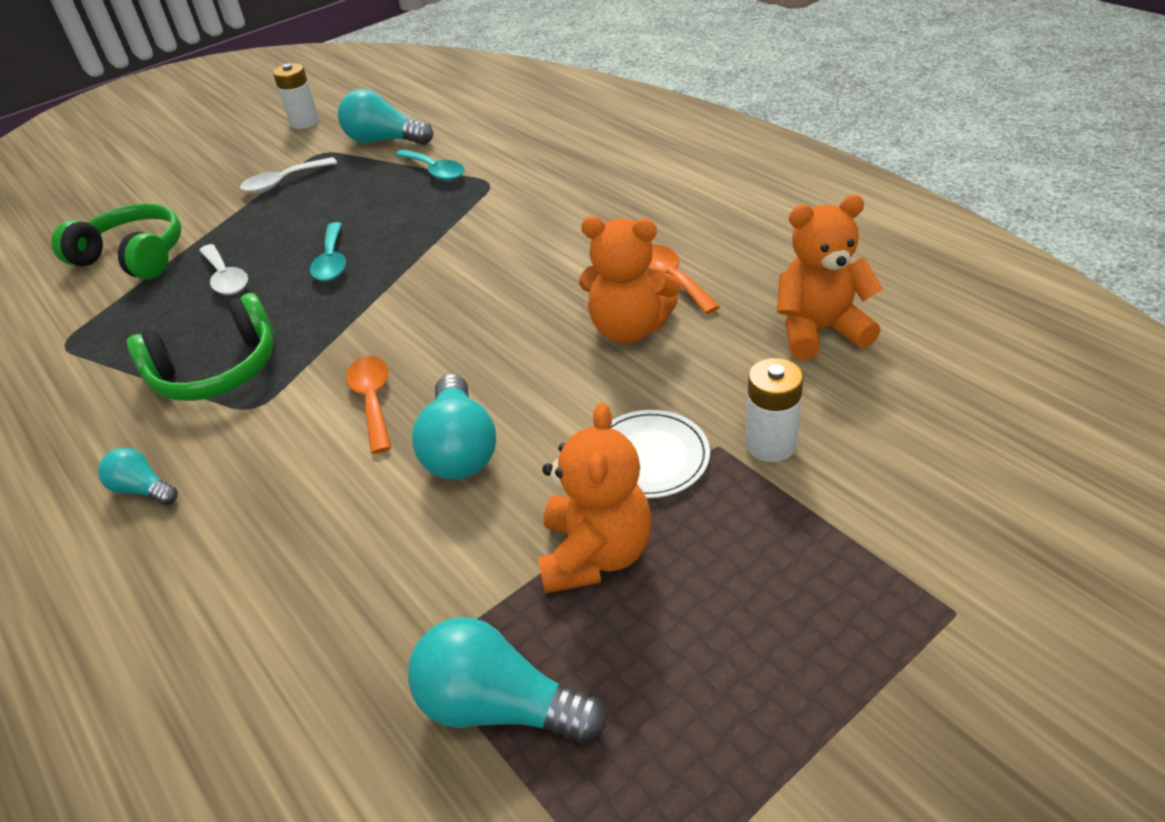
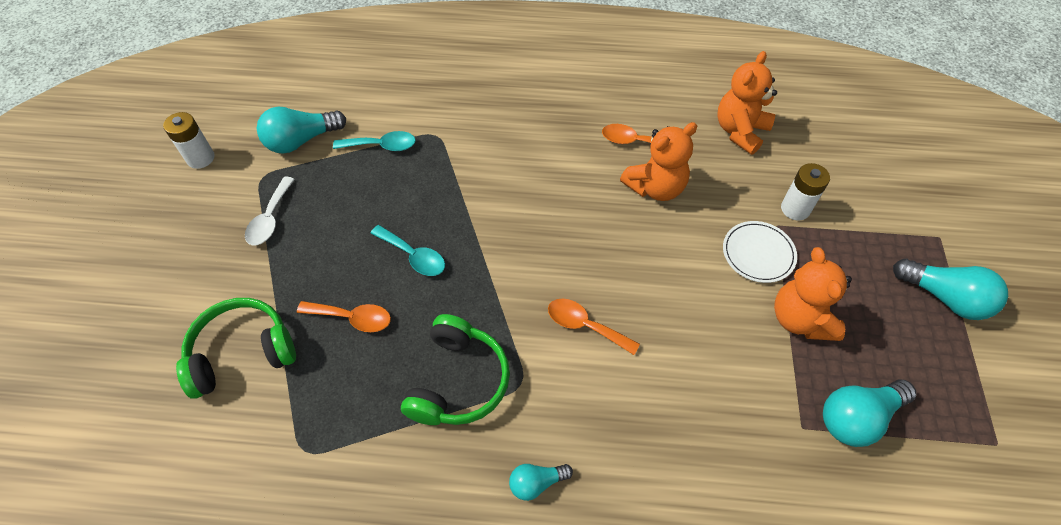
camera: 50 degrees left, 15 degrees up
white spoon [199,244,248,295] -> orange spoon [297,301,391,332]
turquoise light bulb [412,374,496,479] -> turquoise light bulb moved to [893,258,1008,320]
orange teddy bear [538,402,652,593] -> orange teddy bear turned 150 degrees counterclockwise [774,247,852,341]

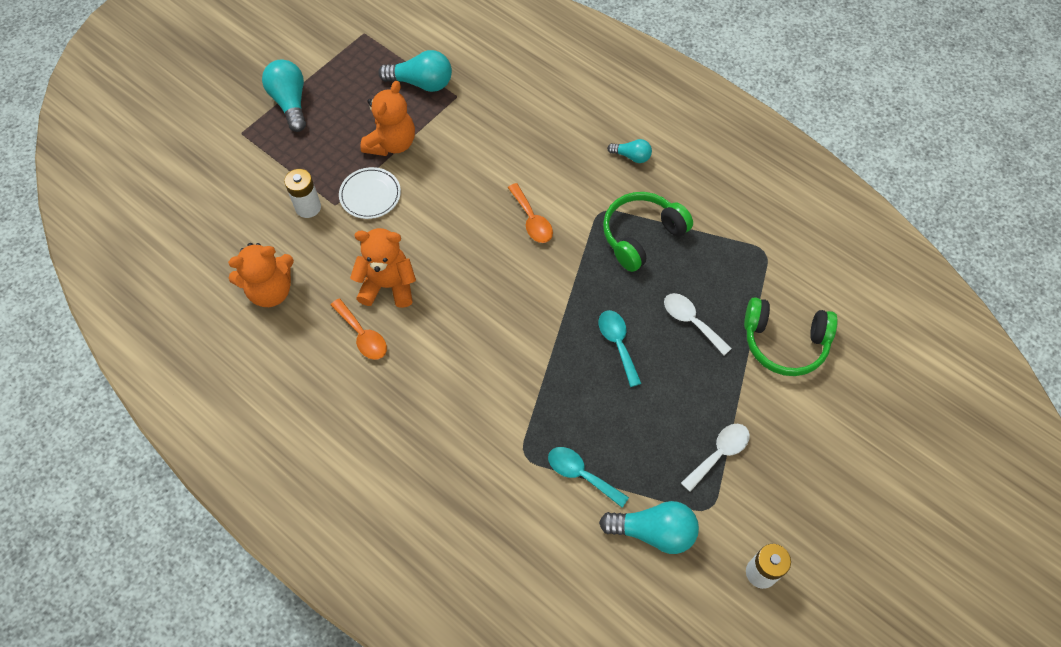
camera: 145 degrees left, 5 degrees up
orange spoon [297,301,391,332] -> white spoon [664,293,732,355]

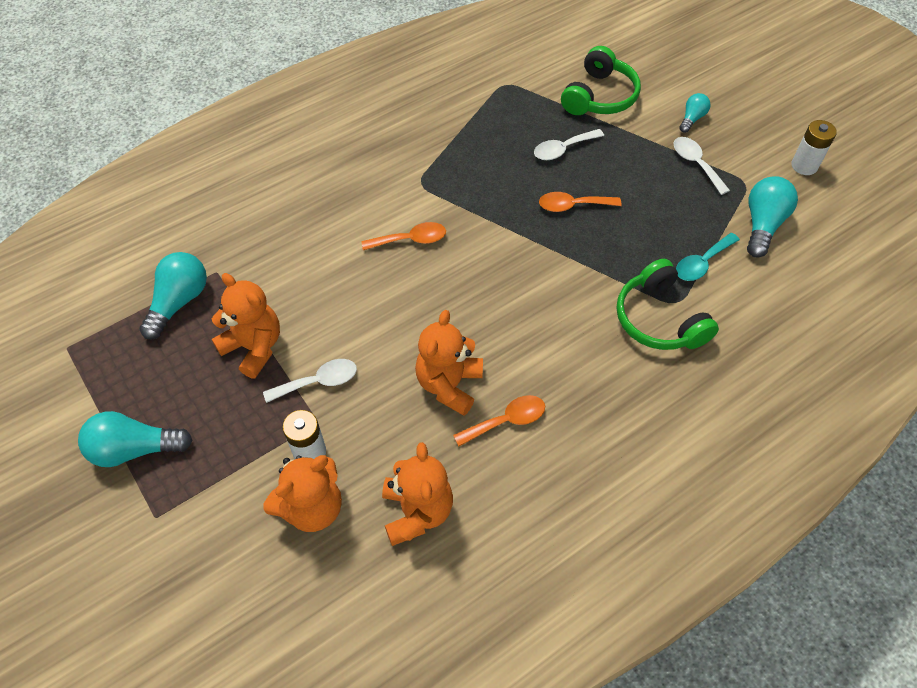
camera: 75 degrees left, 5 degrees down
white plate [339,167,401,219] -> white spoon [263,359,357,403]
turquoise spoon [599,310,642,387] -> orange spoon [539,192,622,212]
green headphones [603,192,693,272] -> green headphones moved to [616,259,719,350]
turquoise light bulb [607,139,652,163] -> turquoise light bulb moved to [679,93,711,133]
none -> orange teddy bear [263,455,342,532]

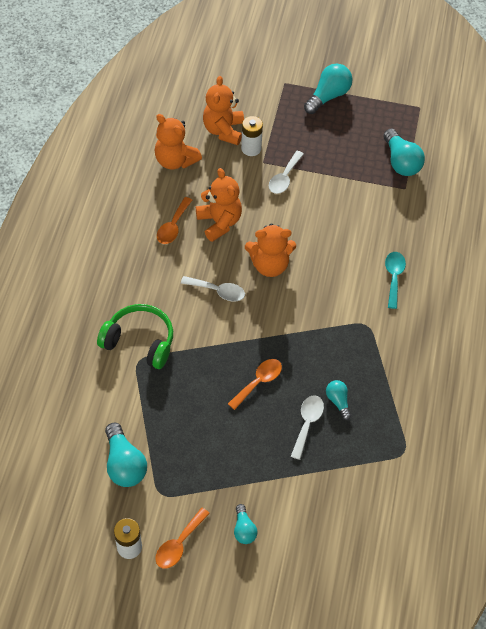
camera: 135 degrees right, 0 degrees up
orange teddy bear [212,273,280,378] -> orange teddy bear moved to [245,223,296,277]
orange spoon [361,222,446,250] -> orange spoon moved to [155,508,210,568]
green headphones [561,46,641,115] -> none
white spoon [674,137,730,195] -> white spoon moved to [181,276,245,301]
turquoise spoon [676,233,740,281] -> turquoise spoon moved to [385,252,406,309]
none -> turquoise light bulb [326,380,351,420]

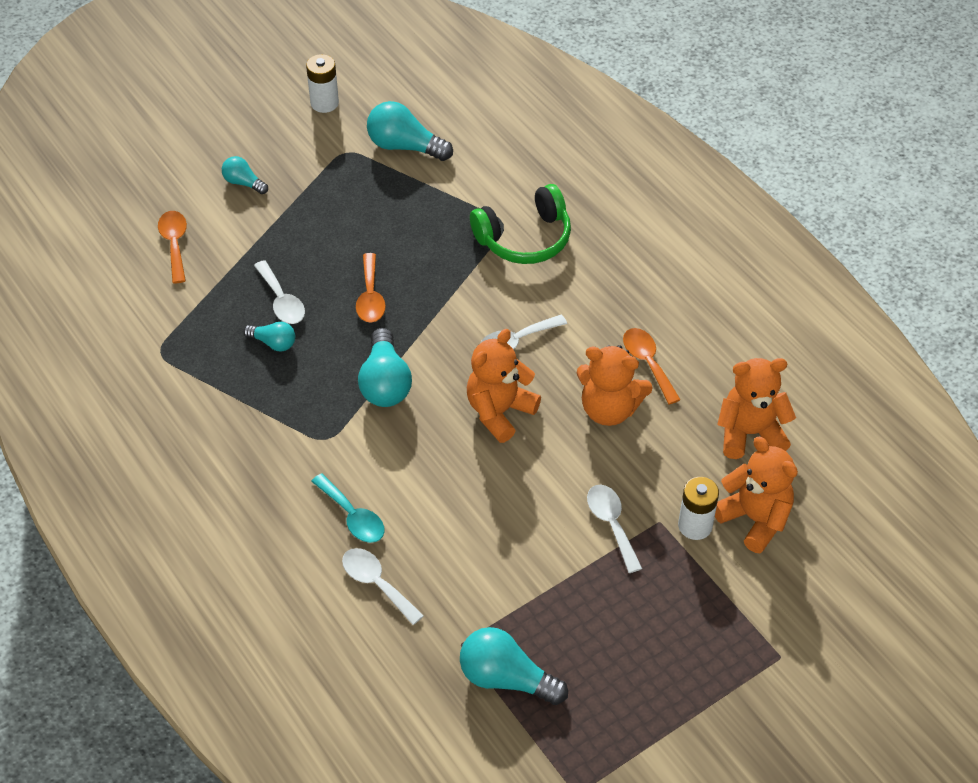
camera: 135 degrees right, 5 degrees down
orange spoon [155,508,210,568] -> orange spoon moved to [158,211,187,283]
turquoise light bulb [304,64,352,114] -> turquoise light bulb moved to [358,328,412,407]
none -> white spoon [342,548,424,625]

